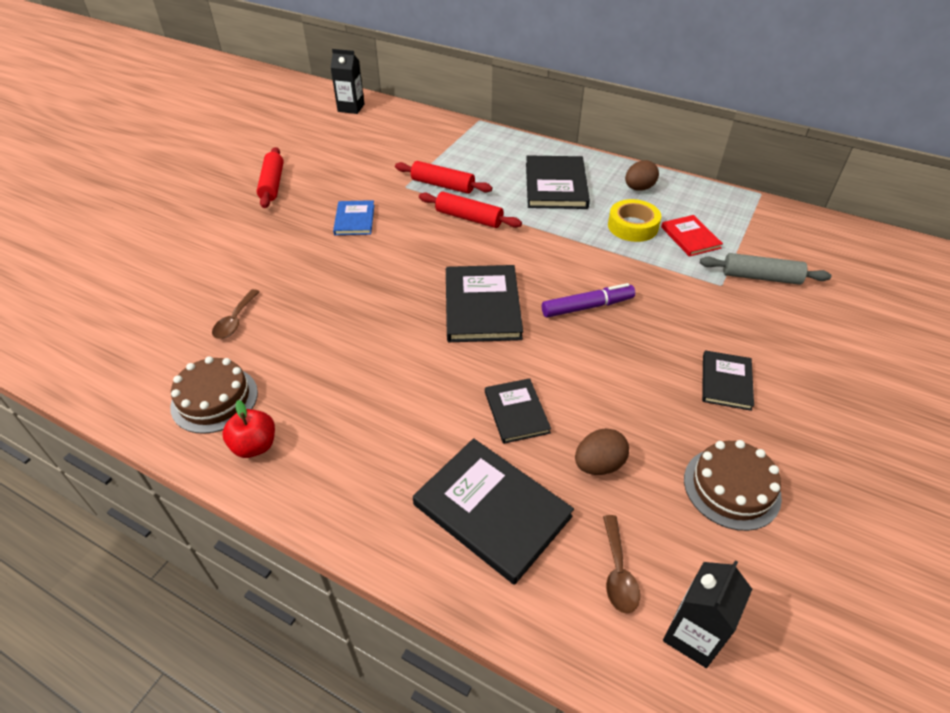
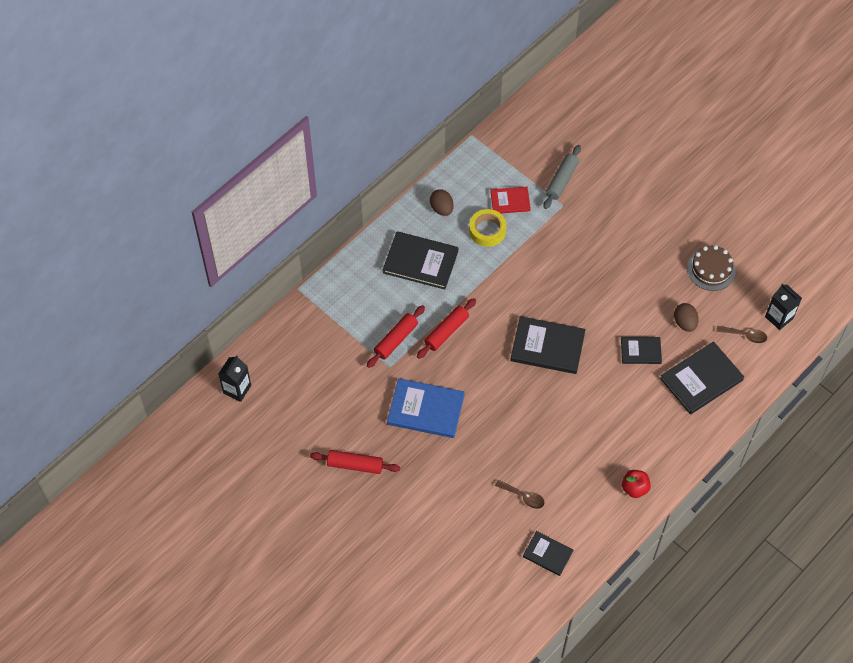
camera: 75 degrees left, 15 degrees up
brown cake [170,356,258,434] -> none
blue book [333,200,374,235] -> blue book [387,378,465,438], size x1.72
purple marker [542,283,635,318] -> none
black book [702,350,754,411] -> black book moved to [523,531,573,576]

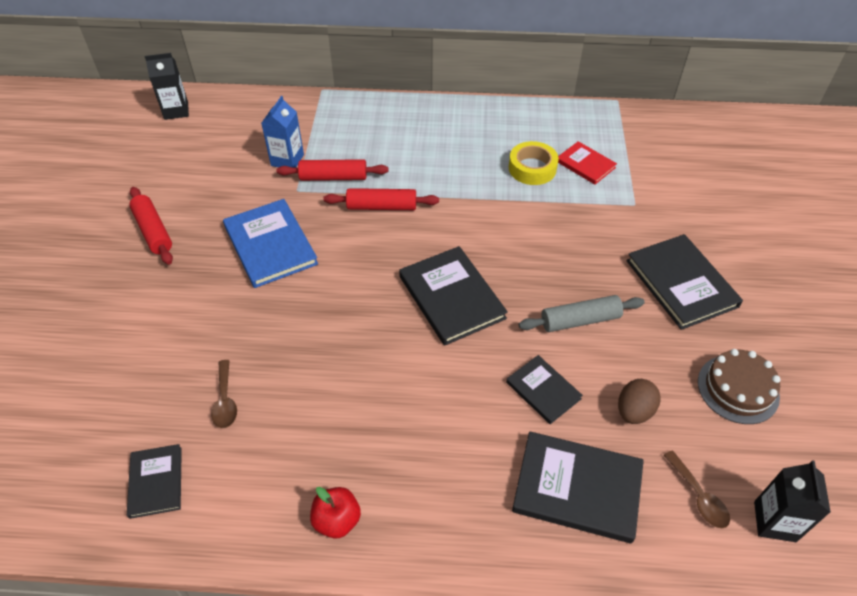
camera: 50 degrees right, 10 degrees down
black book [383,231,458,290] -> black book moved to [626,234,743,330]
brown egg [430,189,454,216] -> none
grey rolling pin [544,145,581,209] -> grey rolling pin moved to [519,295,645,332]
none -> blue carton [261,96,304,168]

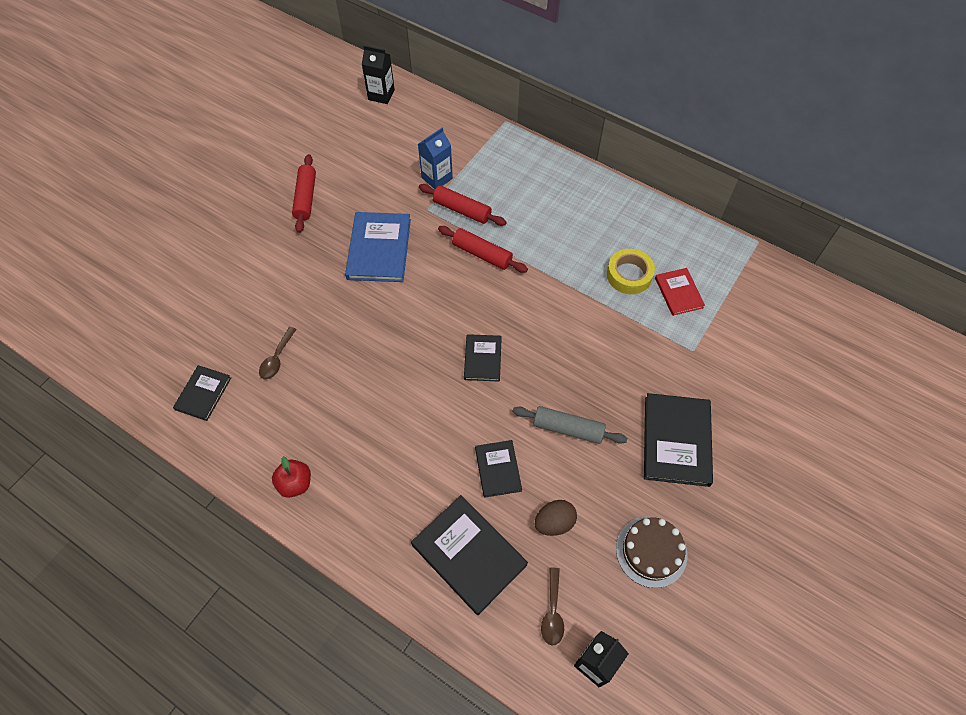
camera: 30 degrees right, 10 degrees up
black book [399,246,508,346] -> black book [464,334,502,382], size x0.58

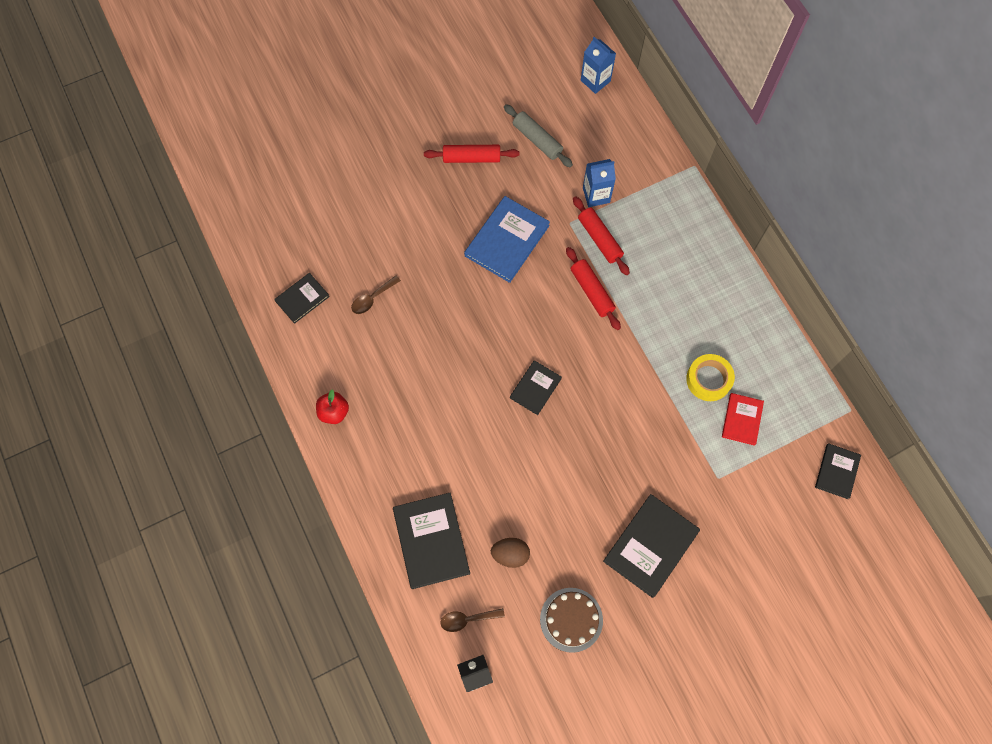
camera: 30 degrees right, 10 degrees up
red rolling pin [292,154,316,233] -> red rolling pin turned 60 degrees clockwise [424,145,519,163]
black carton [362,45,395,104] -> blue carton [581,37,616,94]
black book [475,440,522,498] -> black book moved to [815,443,861,499]
grey rolling pin [512,406,627,444] -> grey rolling pin moved to [504,104,573,167]
brown spoon [541,568,564,646] -> brown spoon turned 45 degrees clockwise [440,608,505,632]

